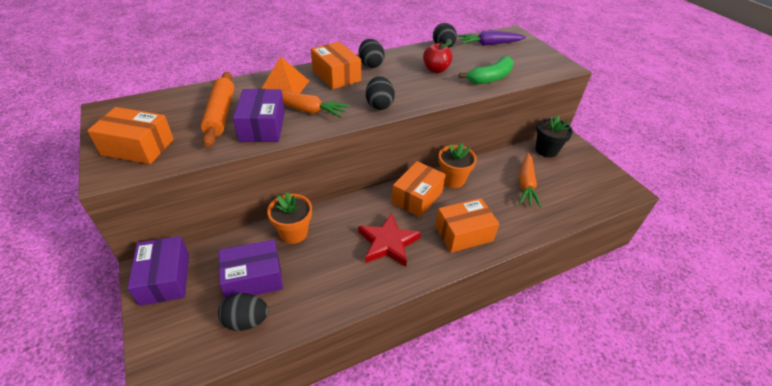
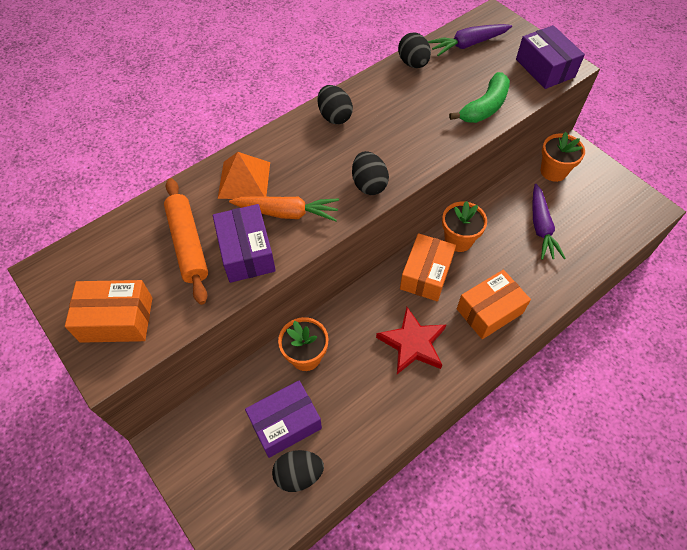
camera: 10 degrees left, 15 degrees up
purple box [127,236,189,306] -> purple box moved to [516,25,585,89]
orange box [311,42,361,89] -> none
red apple [423,42,453,73] -> none
orange carrot [519,153,541,207] -> purple carrot [532,184,566,260]
black flower pot [535,115,573,158] -> orange flower pot [541,132,585,182]

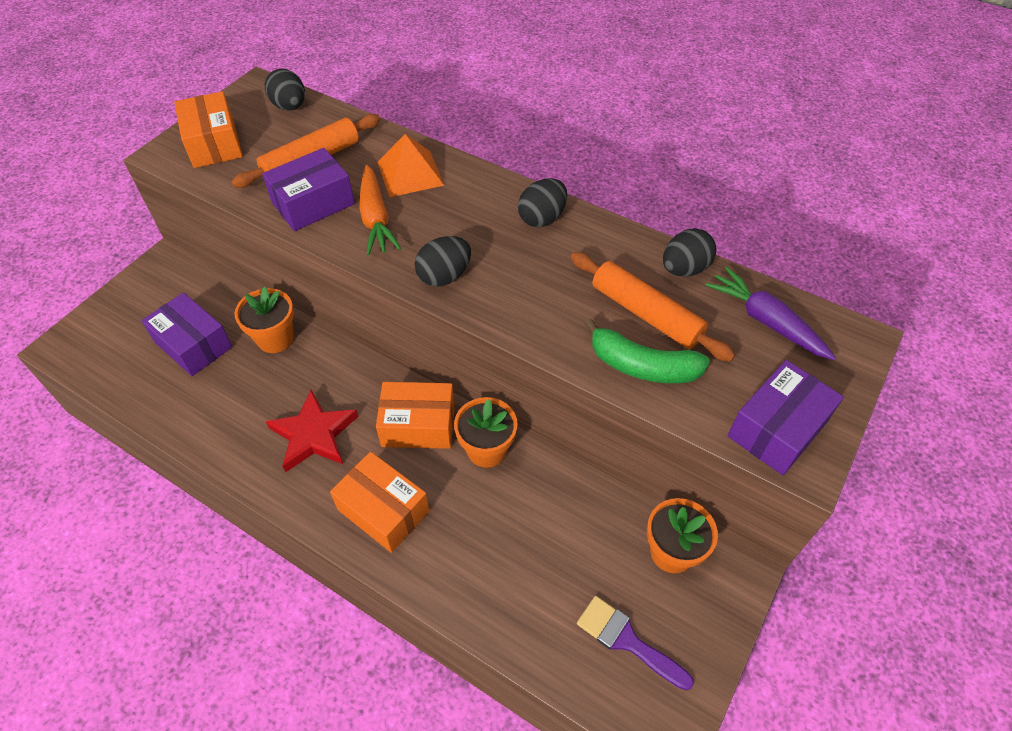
camera: 70 degrees right, 5 degrees down
black egg [272,450,324,492] -> black egg moved to [265,68,305,111]
purple carrot [532,184,566,260] -> none
none -> orange rolling pin [570,252,735,362]
none -> purple brush [577,596,694,691]

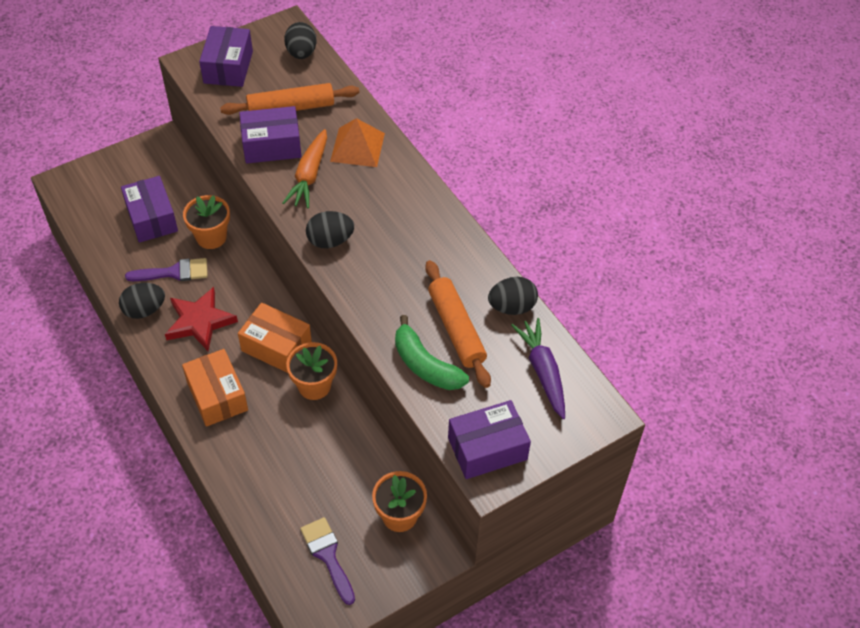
camera: 25 degrees right, 0 degrees up
orange box [174,91,243,168] -> purple box [199,26,253,87]
black egg [518,178,567,227] -> black egg moved to [119,283,165,319]
none -> purple brush [125,258,208,281]

